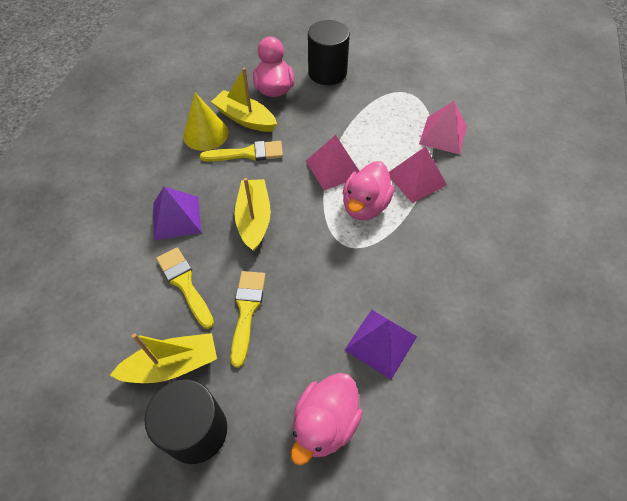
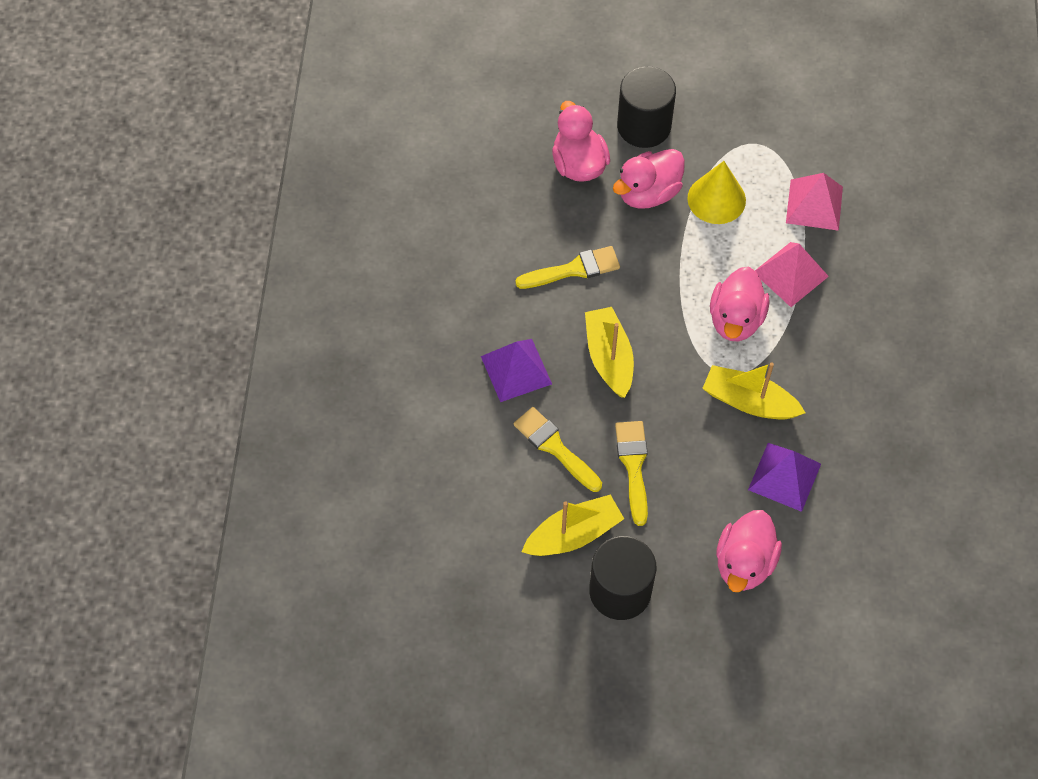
camera: 10 degrees left, 5 degrees up
yellow cone [183,93,228,151] -> yellow cone moved to [687,161,746,224]
yellow boat [211,67,277,132] -> yellow boat moved to [702,363,805,420]
pink pyramid [306,135,359,191] -> none
none -> pink duck [613,149,685,209]

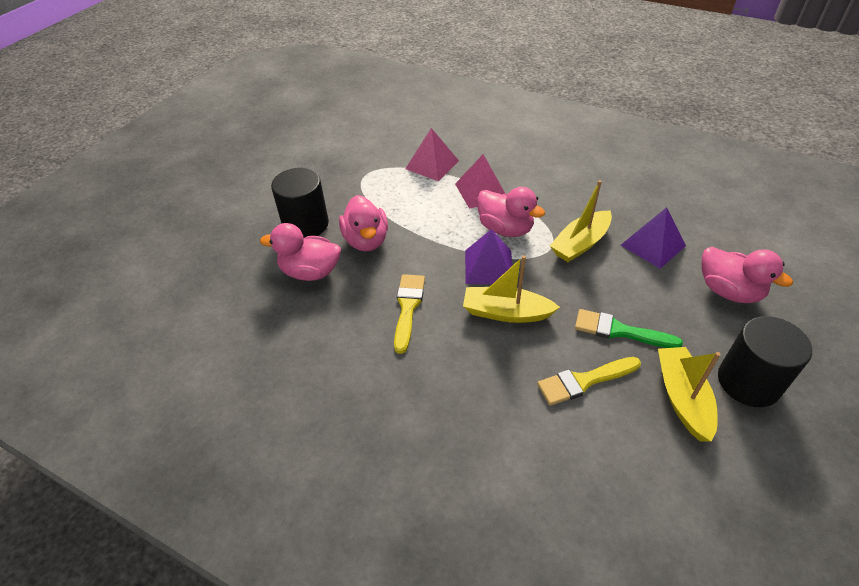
camera: 65 degrees left, 15 degrees down
purple pyramid [481,339,552,402] -> purple pyramid moved to [465,229,512,284]
yellow brush [615,421,648,526] -> green brush [575,309,683,348]
yellow cone [687,161,746,224] -> none

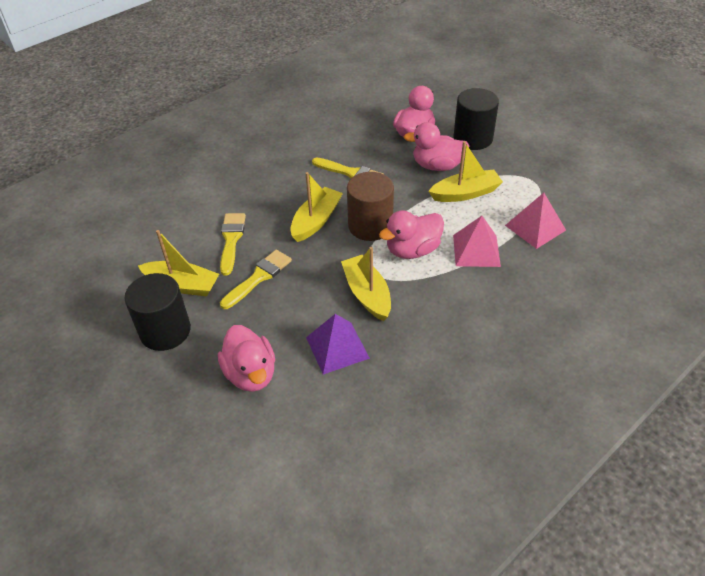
camera: 110 degrees right, 0 degrees up
purple pyramid [465,229,512,284] -> brown cylinder [347,172,394,241]
green brush [575,309,683,348] -> yellow brush [220,250,292,309]
pink duck [702,247,793,303] -> pink duck turned 90 degrees counterclockwise [218,325,275,392]
none -> yellow boat [428,141,503,202]

